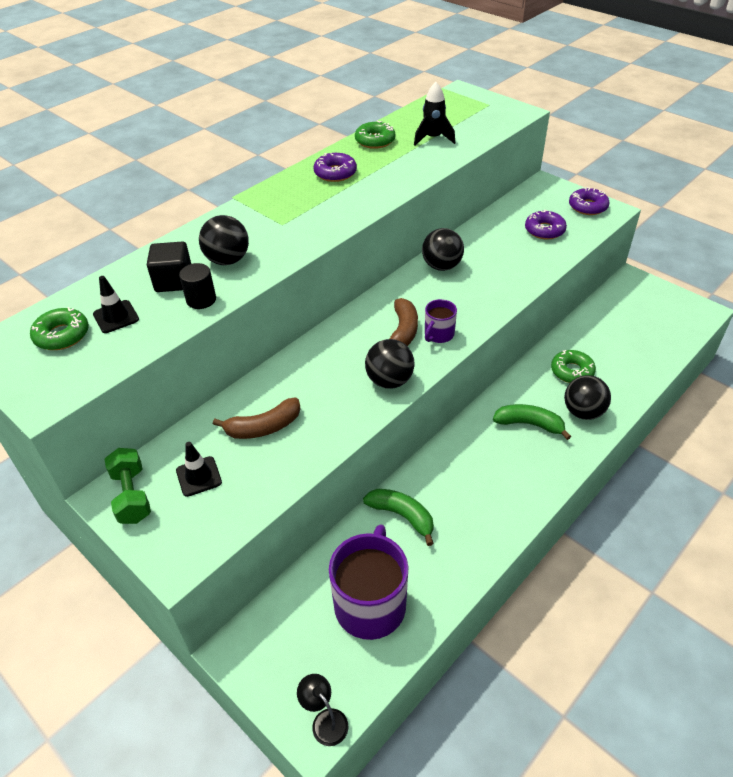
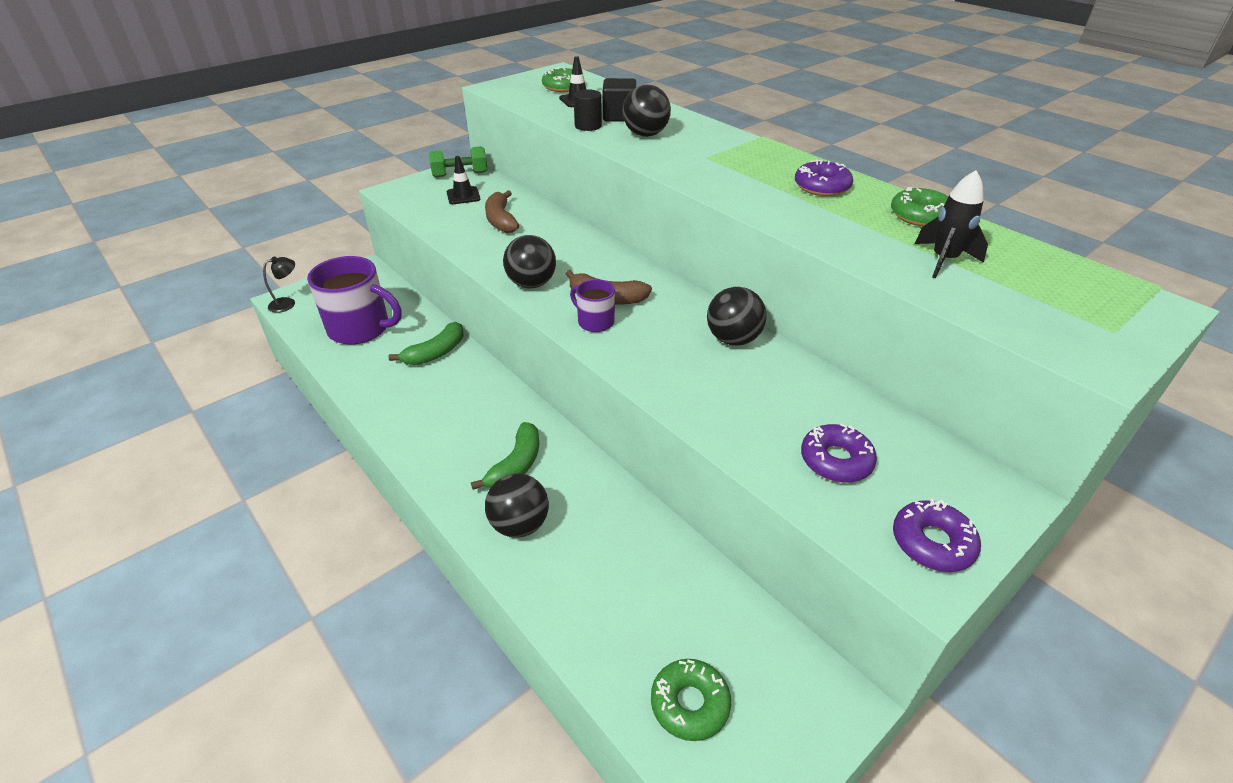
camera: 95 degrees right, 5 degrees down
green donut [551,350,596,383] -> green donut moved to [651,659,731,741]

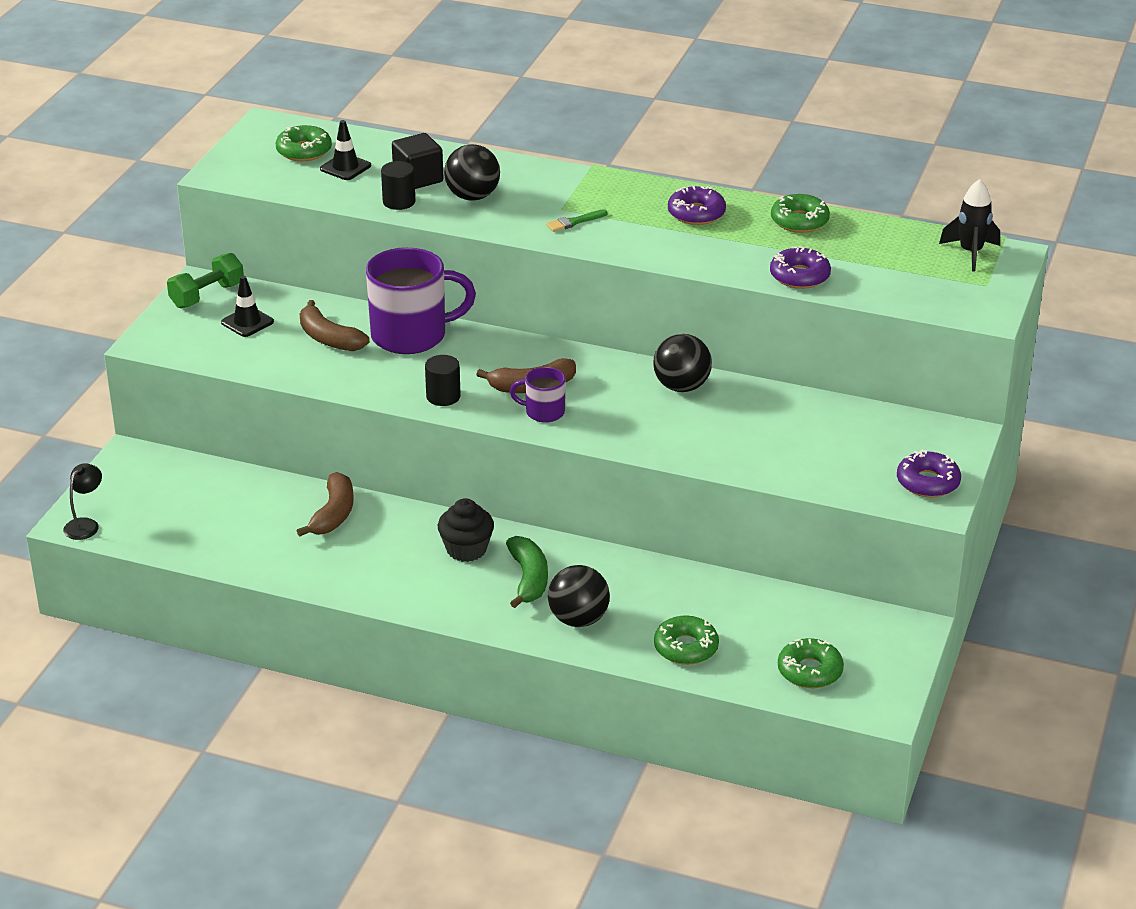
camera: 30 degrees left, 5 degrees down
purple mug [307,256,402,345] -> purple mug moved to [366,247,476,354]
green banana [388,322,464,365] -> brown banana [297,472,354,536]
black ball [503,235,556,288] -> black cylinder [425,355,461,406]
purple donut [801,423,877,483] -> purple donut moved to [770,246,831,289]
black rocket [915,170,988,278] -> black rocket moved to [939,179,1000,271]
none -> black cupcake [438,498,494,562]
none -> green brush [546,209,608,232]
none -> green donut [654,616,719,665]

